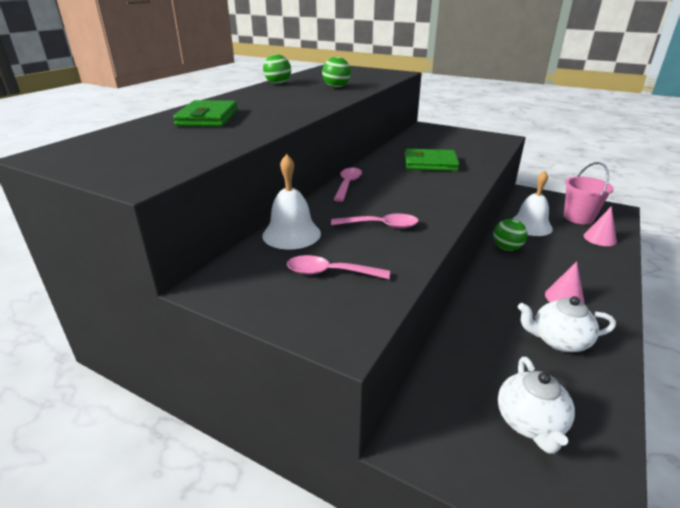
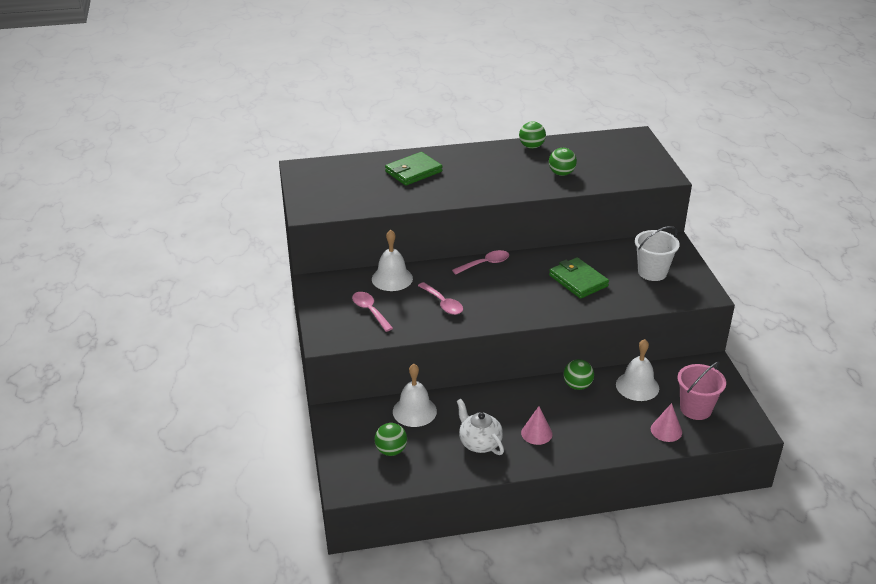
camera: 50 degrees right, 5 degrees up
white teapot [498,357,575,454] -> green ball [375,423,407,456]
none -> white bell [393,364,437,427]
none -> white bucket [635,226,680,281]

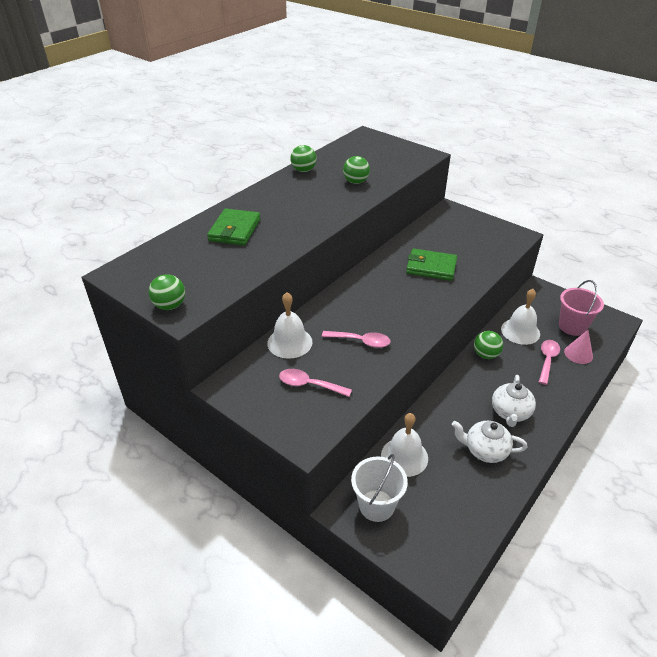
camera: 40 degrees left, 5 degrees up
green ball [375,423,407,456] -> green ball moved to [149,274,185,310]
pink spoon [452,250,509,275] -> pink spoon moved to [539,340,560,385]
pink cone [521,406,552,445] -> white teapot [492,375,536,427]
white bucket [635,226,680,281] -> white bucket moved to [351,454,408,522]

